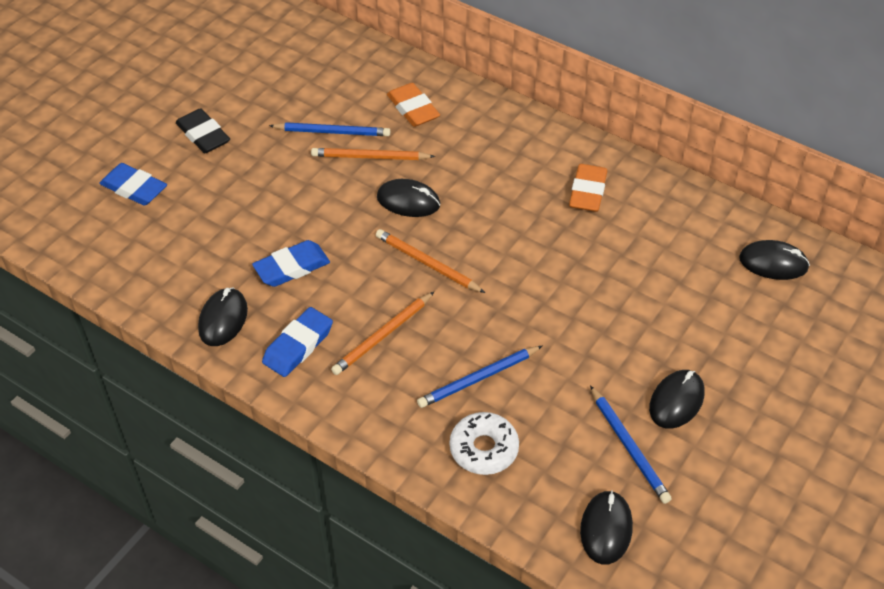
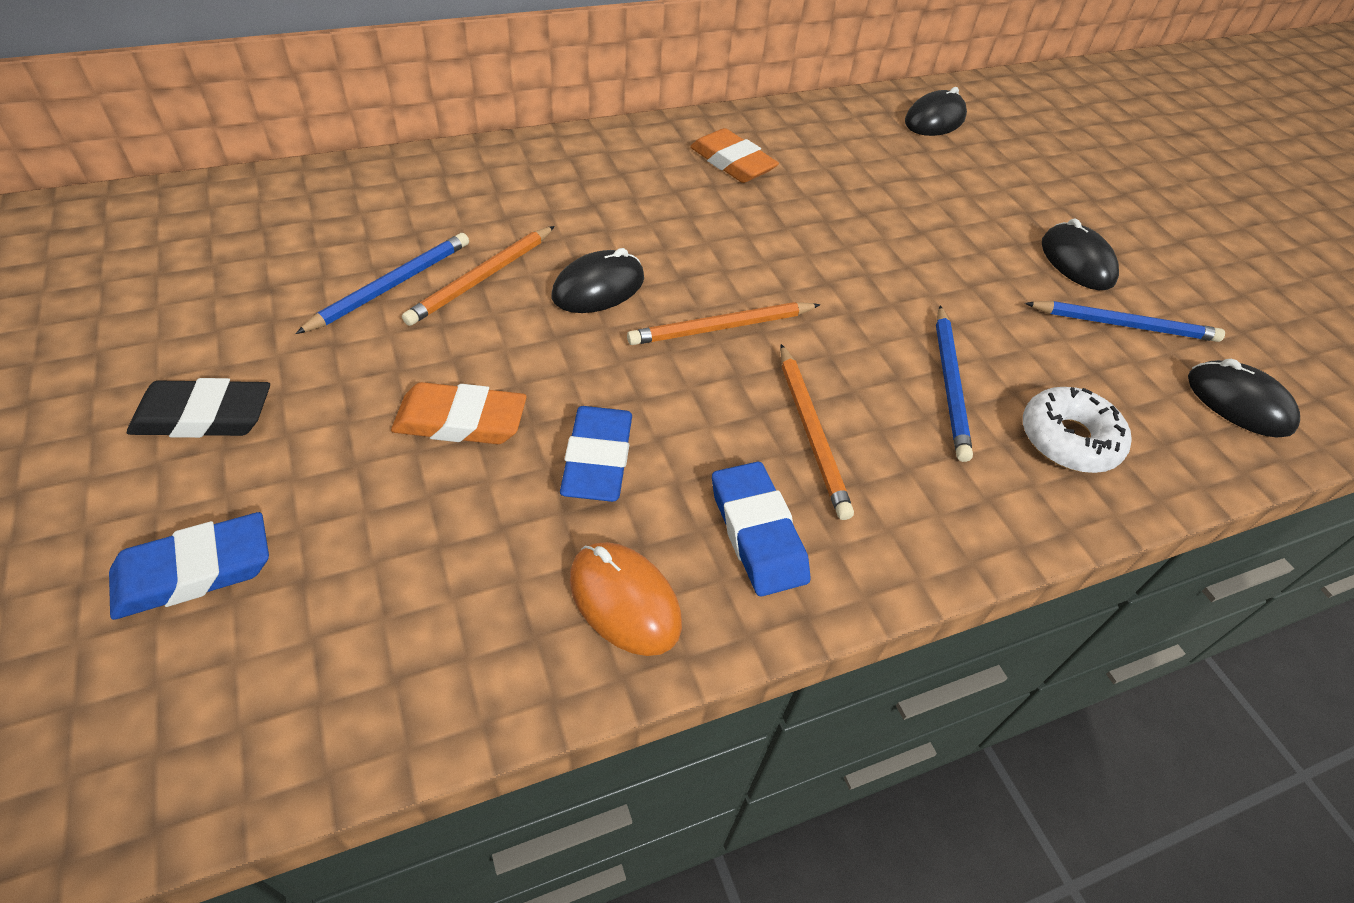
camera: 60 degrees left, 0 degrees up
black mouse [198,287,248,346] -> orange mouse [570,542,682,656]
orange eraser [387,83,440,127] -> orange eraser moved to [391,382,527,444]

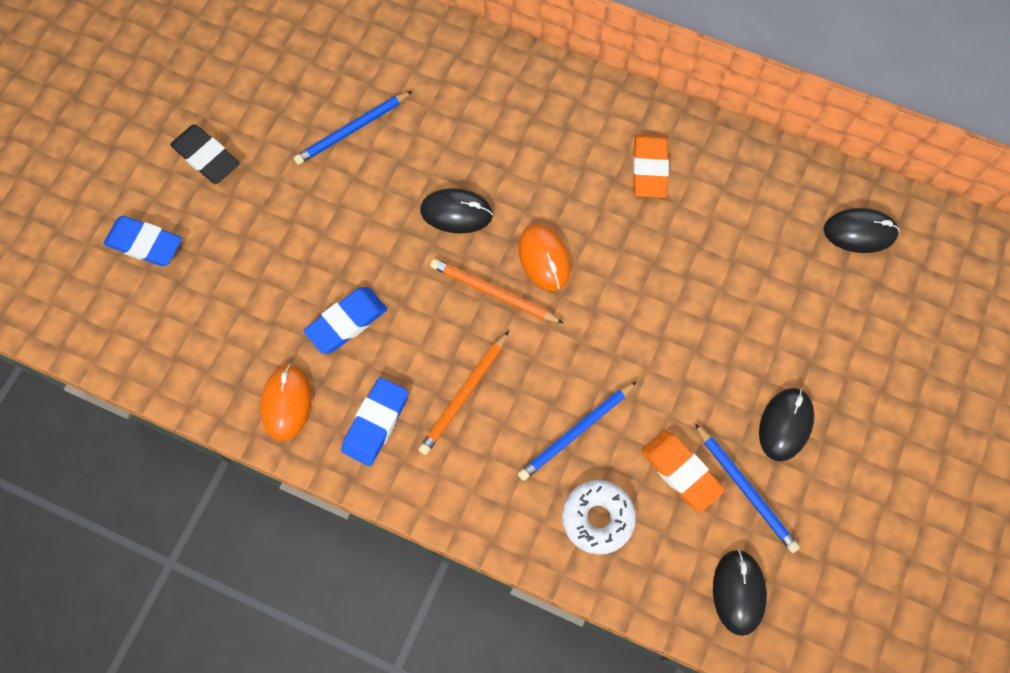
camera: 50 degrees right, 20 degrees up
blue pencil [295,233,469,334] -> blue pencil turned 150 degrees clockwise [294,91,412,165]
orange eraser [391,382,527,444] -> orange eraser moved to [641,430,725,512]
orange pencil [402,226,555,326] -> none
none -> orange mouse [518,224,571,291]

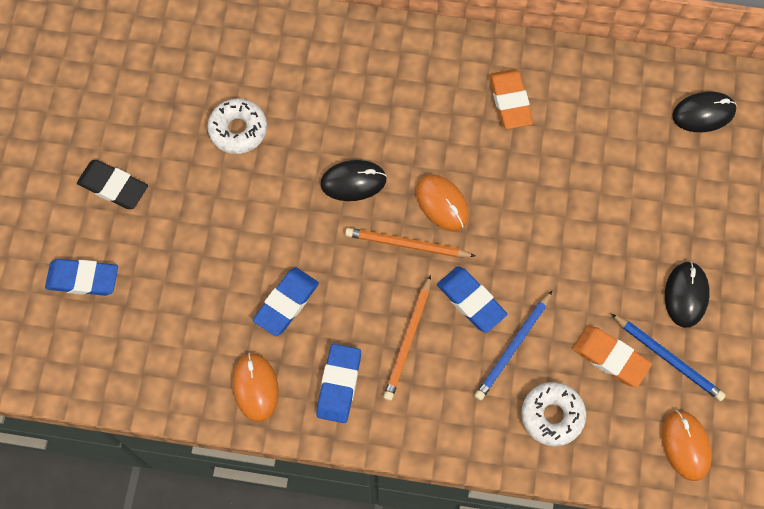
camera: 15 degrees left, 0 degrees up
blue pencil [294,91,412,165] -> white donut [207,98,267,154]
black mouse [713,549,767,636] -> orange mouse [662,410,712,481]
none -> blue eraser [437,267,507,333]

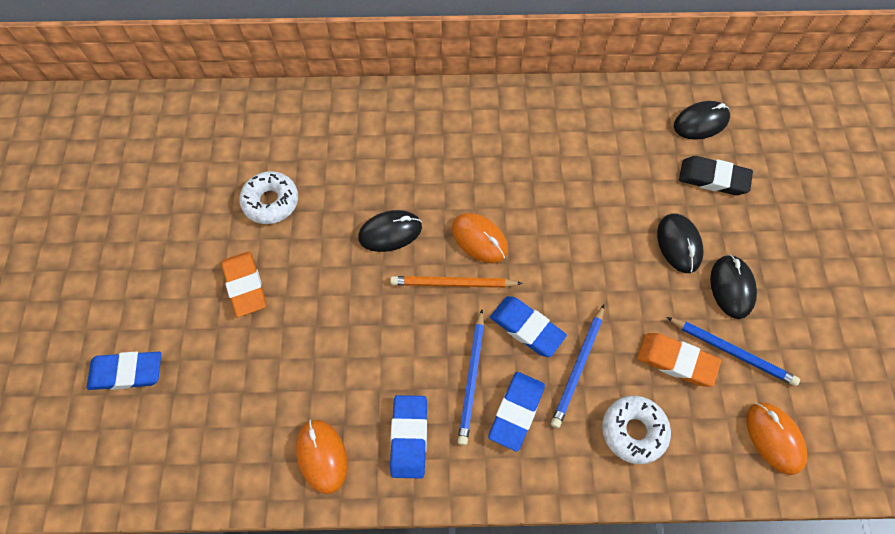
camera: 10 degrees left, 5 degrees down
black eraser [77,160,148,209] -> black eraser moved to [679,156,753,195]
blue eraser [253,268,319,336] -> blue eraser moved to [488,372,545,452]
orange pencil [383,275,431,401] -> blue pencil [458,310,484,445]
orange eraser [489,69,533,129] -> orange eraser moved to [221,251,266,317]
none -> black mouse [657,213,704,273]

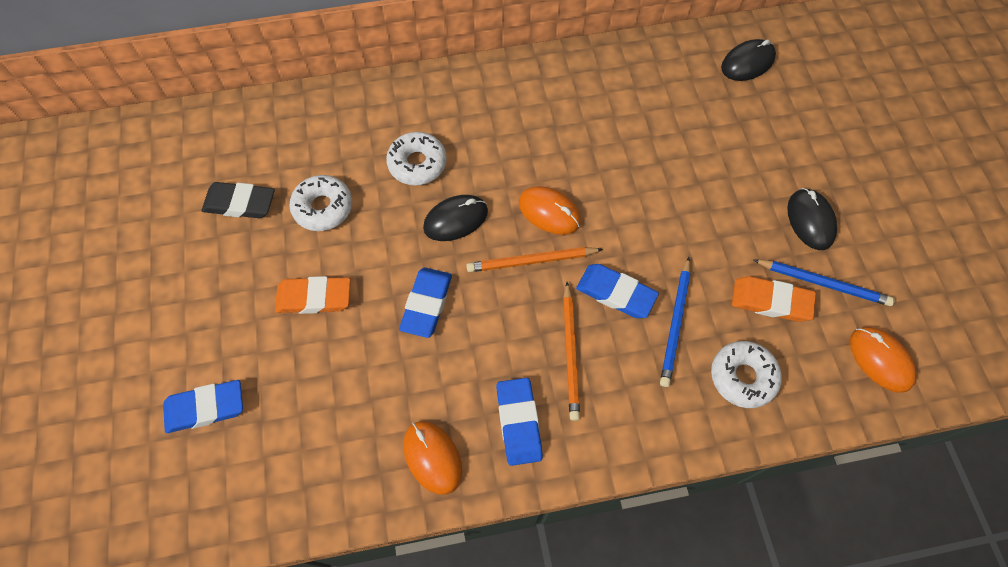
camera: 10 degrees left, 0 degrees up
orange eraser [221,251,266,317] -> orange eraser turned 60 degrees counterclockwise [275,276,351,314]
blue pencil [458,310,484,445] -> orange pencil [563,282,580,421]
blue eraser [488,372,545,452] -> blue eraser moved to [399,268,452,338]
black mouse [657,213,704,273] -> none
black eraser [679,156,753,195] -> black eraser moved to [202,182,275,218]
none -> white donut [386,132,447,185]

